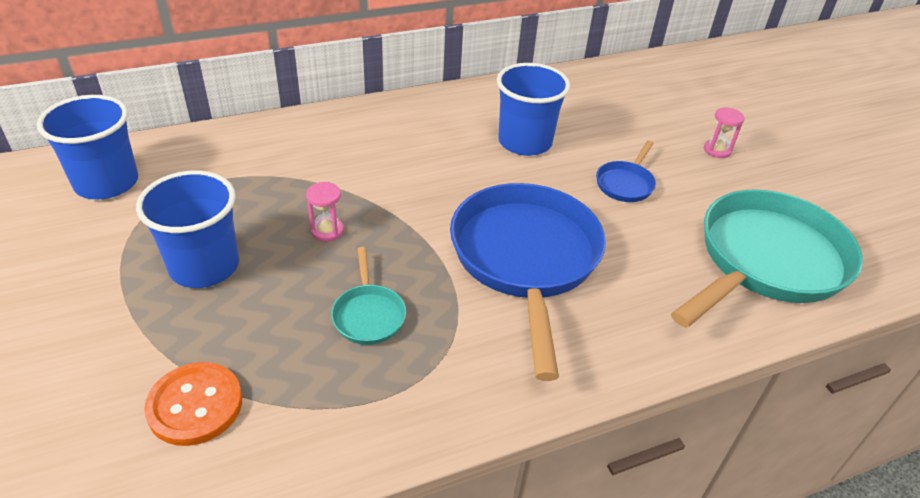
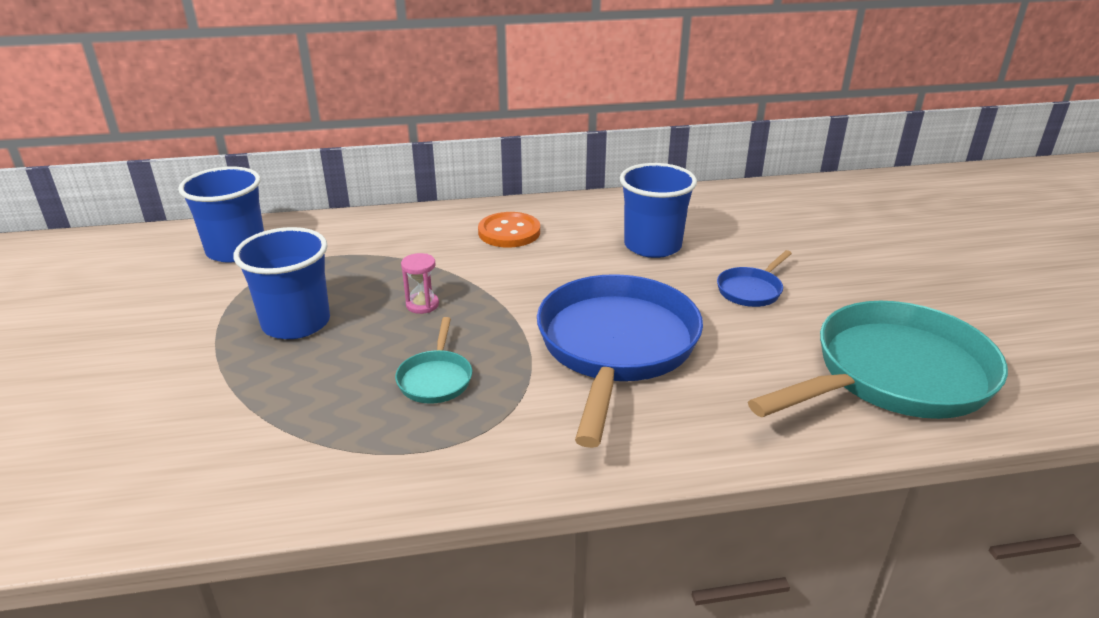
camera: 15 degrees right, 10 degrees down
orange button [144,362,242,446] -> orange button moved to [478,212,540,247]
pink hourglass [704,107,745,158] -> none

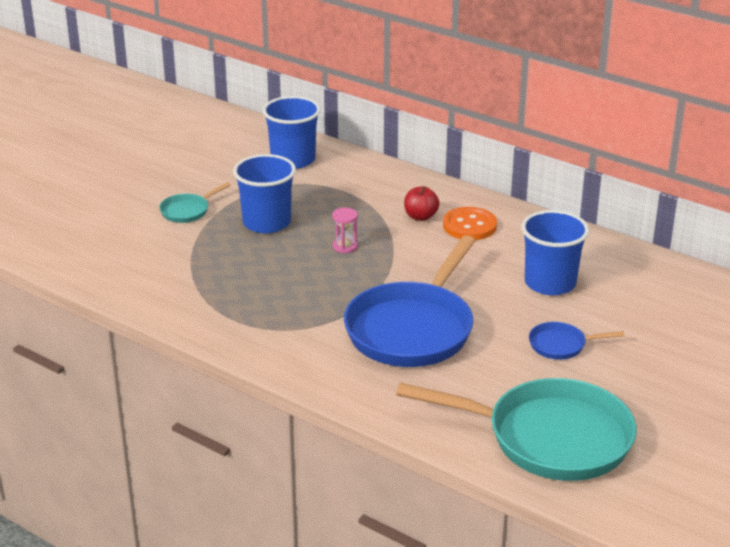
camera: 45 degrees right, 0 degrees up
turquoise pan [395,317,472,404] -> turquoise pan moved to [159,182,231,223]
blue pan [537,274,703,448] -> blue pan turned 150 degrees clockwise [344,235,476,367]
none -> red apple [404,186,439,221]

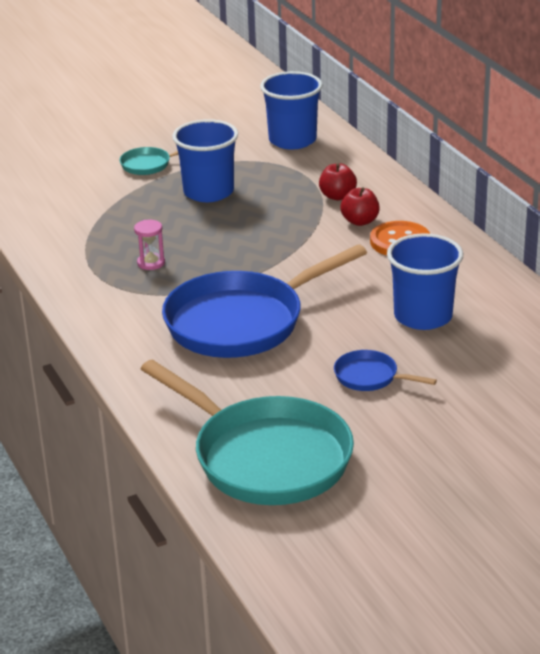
camera: 30 degrees right, 0 degrees up
pink hourglass [332,208,358,253] -> pink hourglass moved to [134,220,165,270]
none -> red apple [319,164,357,200]

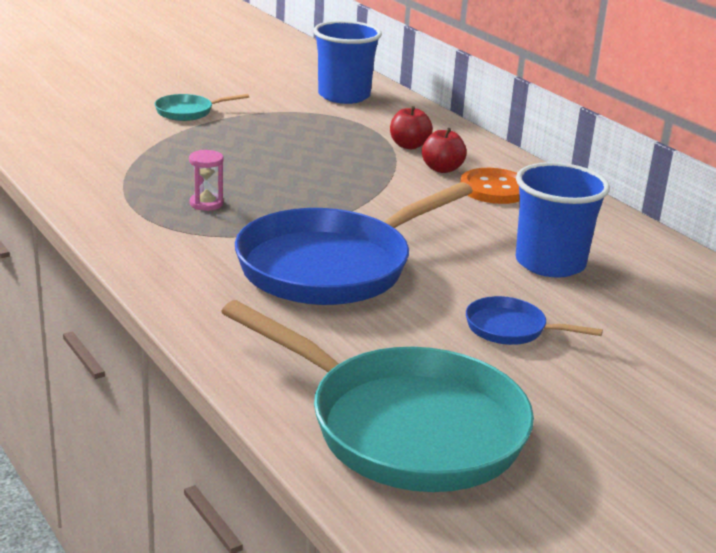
camera: 10 degrees left, 5 degrees down
blue cup [172,119,238,202] -> none

